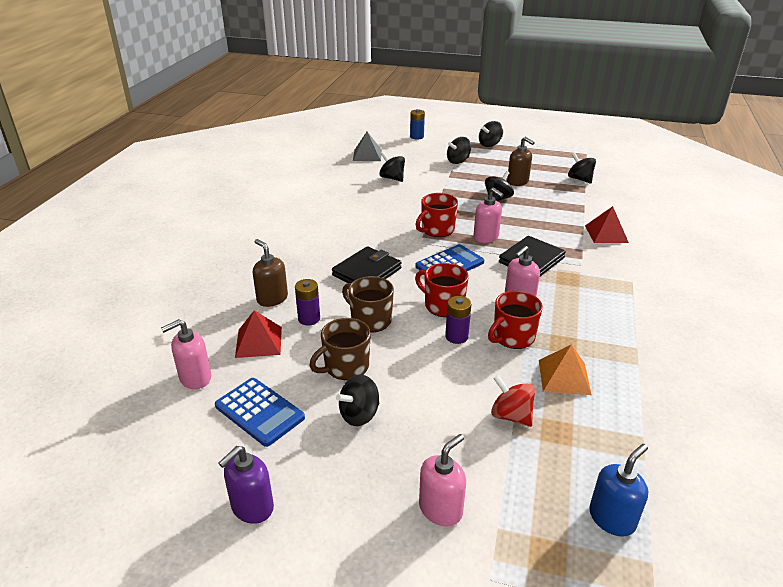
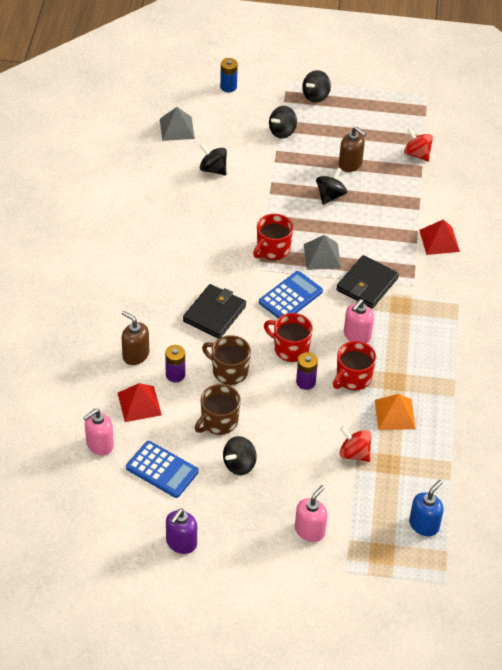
camera: 10 degrees left, 15 degrees up
pink soap dispenser [473,187,504,243] -> grey pyramid [304,235,341,270]
black spinning top [568,152,596,184] -> red spinning top [404,127,433,162]

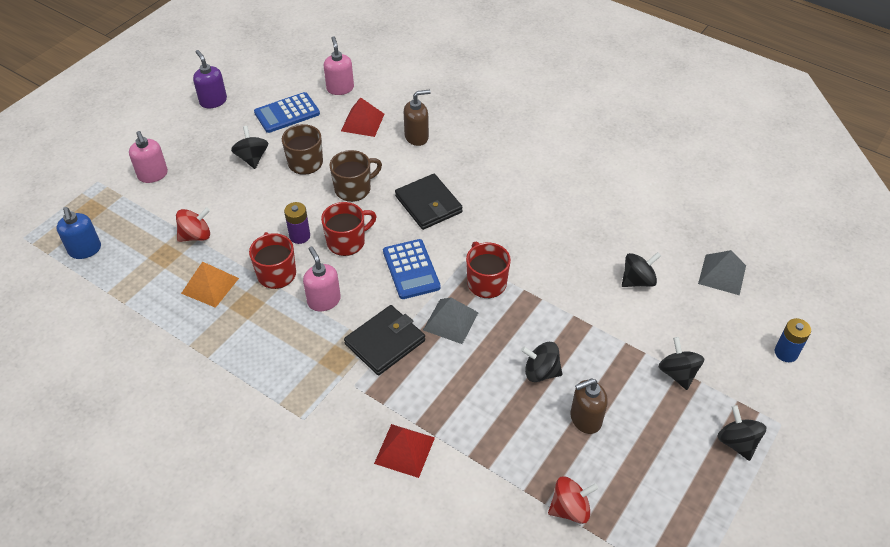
camera: 120 degrees right, 0 degrees up
purple battery [165,345,185,382] -> none
black spinning top [316,168,347,205] -> black spinning top turned 135 degrees clockwise [521,342,562,382]
black wallet [336,255,399,308] -> black wallet turned 75 degrees clockwise [344,305,425,375]

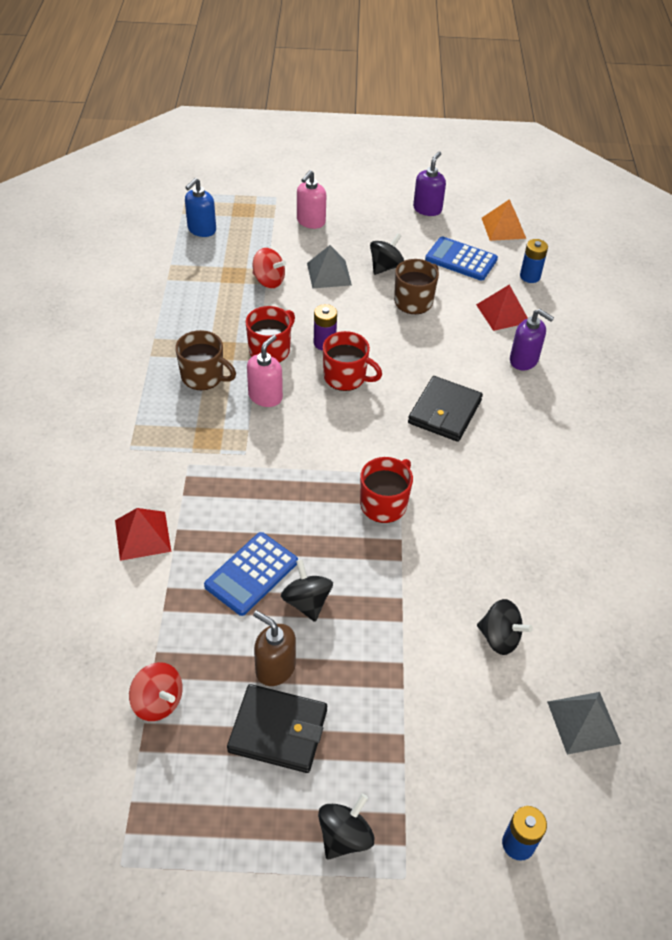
camera: 55 degrees right, 0 degrees up
orange pyramid [181,262,239,308] -> orange pyramid moved to [482,199,526,241]
pink soap dispenser [324,36,354,95] -> blue battery [520,239,548,283]
brown mug [329,150,382,202] -> brown mug moved to [175,330,236,390]
black wallet [344,305,425,375] -> black wallet moved to [227,684,327,773]
blue calculator [383,239,441,299] -> blue calculator moved to [204,532,298,616]
brown soap dispenser [404,89,431,146] -> purple soap dispenser [510,309,554,370]
grey pyramid [423,297,479,344] -> grey pyramid moved to [307,245,352,289]
black spinning top [658,337,704,390] -> none

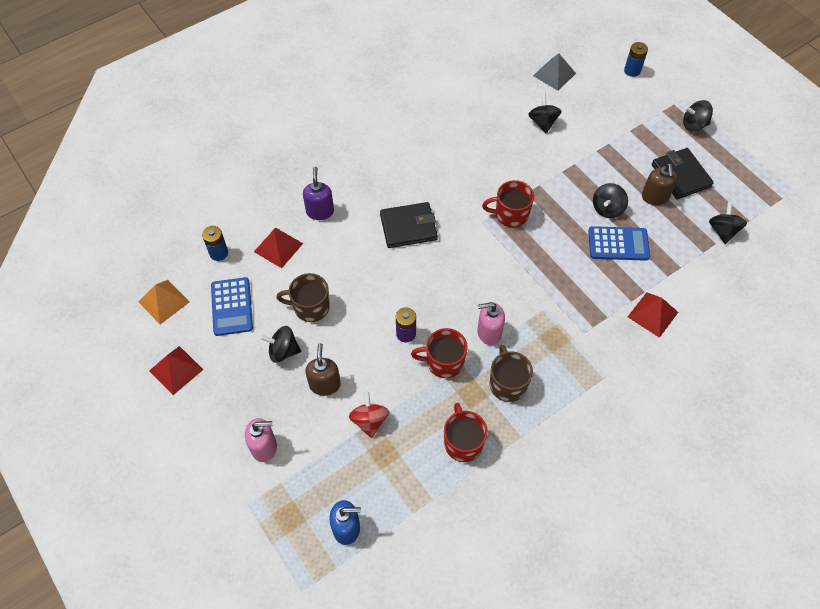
camera: 125 degrees left, 10 degrees up
red spinning top [129,662,183,721] -> black spinning top [709,202,747,244]
grey pyramid [307,245,352,289] -> brown soap dispenser [305,343,341,396]
red mug [323,331,382,391] -> red mug moved to [444,403,488,462]
purple soap dispenser [413,151,446,216] -> red pyramid [149,346,203,395]

